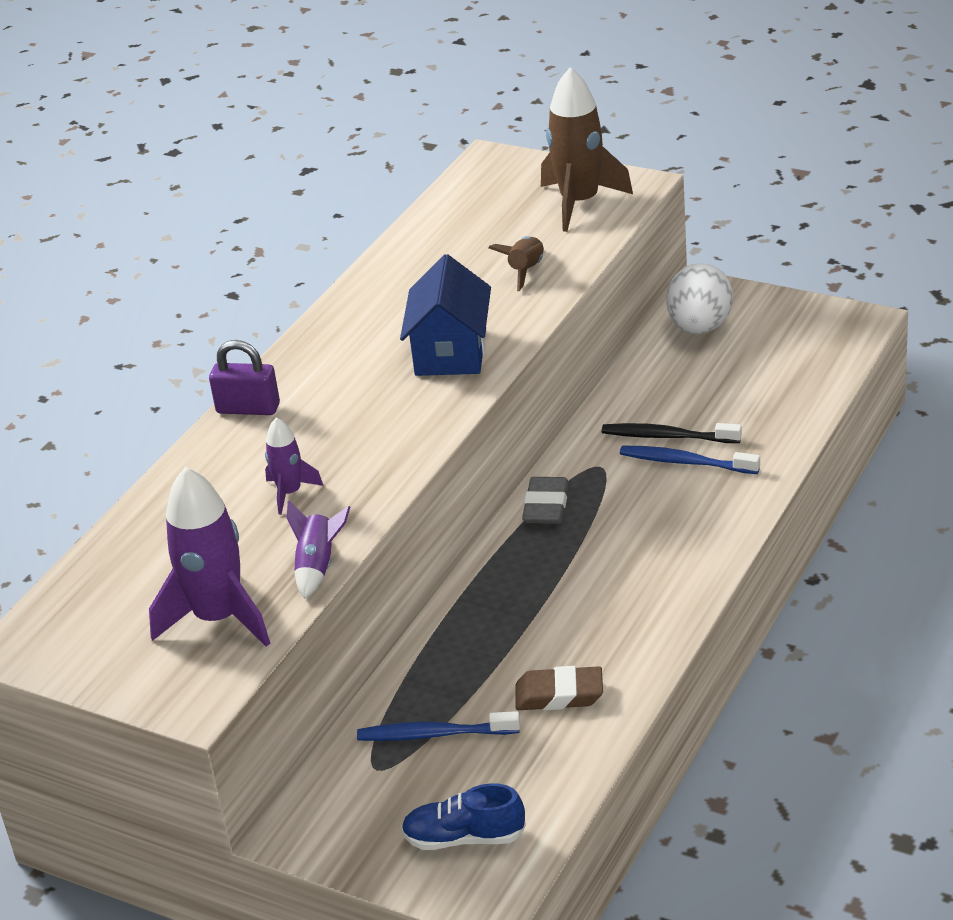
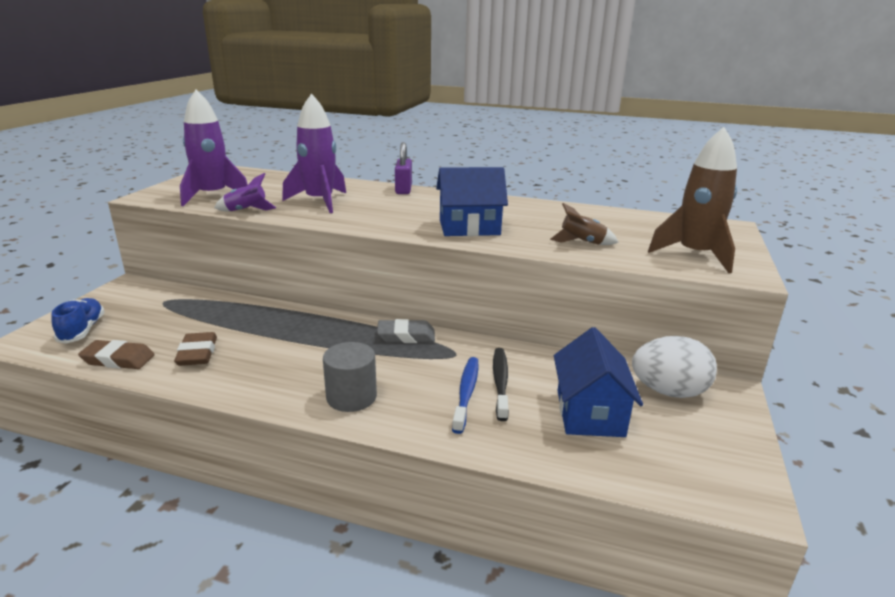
camera: 75 degrees right, 10 degrees down
purple rocket [265,417,324,515] -> purple rocket [282,93,346,213], size x1.90
blue toothbrush [357,711,520,741] -> none
none -> brown eraser [78,340,155,369]
none -> grey cylinder [323,342,377,412]
none -> blue house [554,327,643,437]

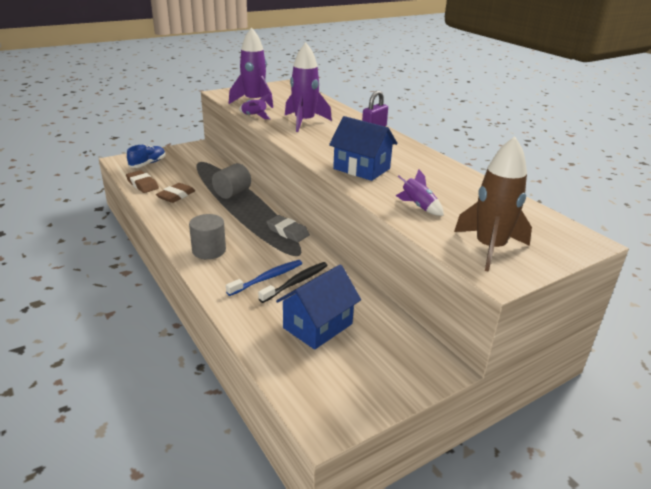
camera: 40 degrees right, 5 degrees up
brown rocket [550,203,619,245] -> purple rocket [395,170,444,216]
white egg [632,336,717,398] -> none
none -> grey cylinder [212,163,251,199]

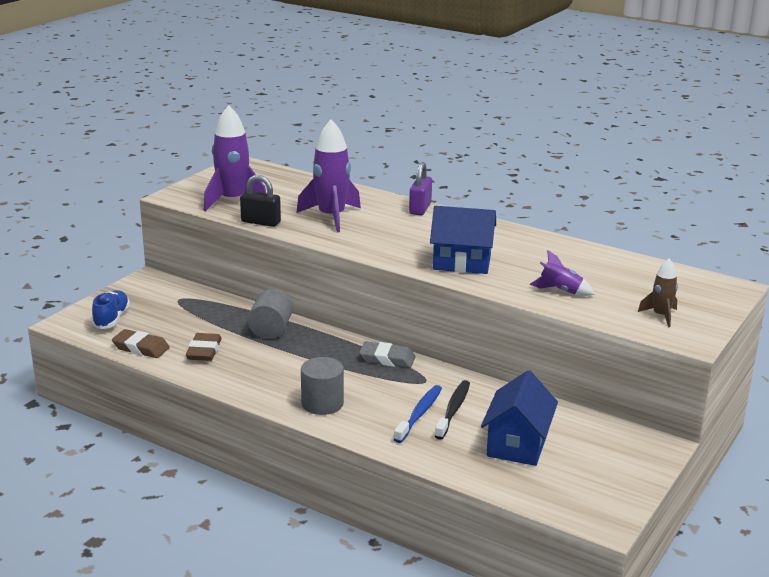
camera: 25 degrees left, 5 degrees down
purple rocket [239,93,271,119] -> black padlock [240,175,281,227]
brown rocket [454,136,532,272] -> brown rocket [638,259,678,327], size x0.53

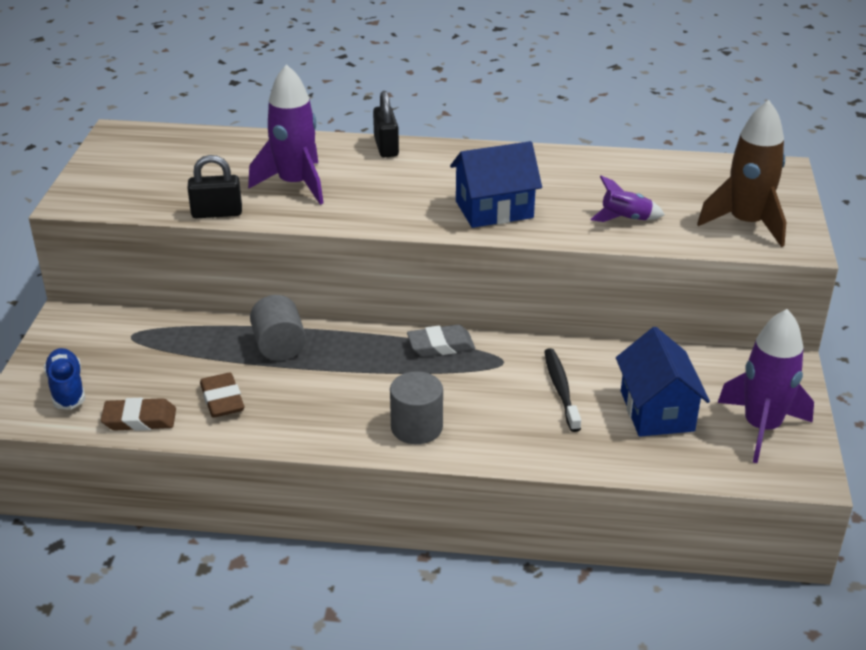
camera: 25 degrees left, 10 degrees up
purple rocket [204,105,266,211] -> purple rocket moved to [718,309,814,463]
blue toothbrush [394,385,442,443] -> none
purple padlock [409,162,432,215] -> black padlock [373,91,399,157]
brown rocket [638,259,678,327] -> brown rocket [697,100,786,247], size x1.90

